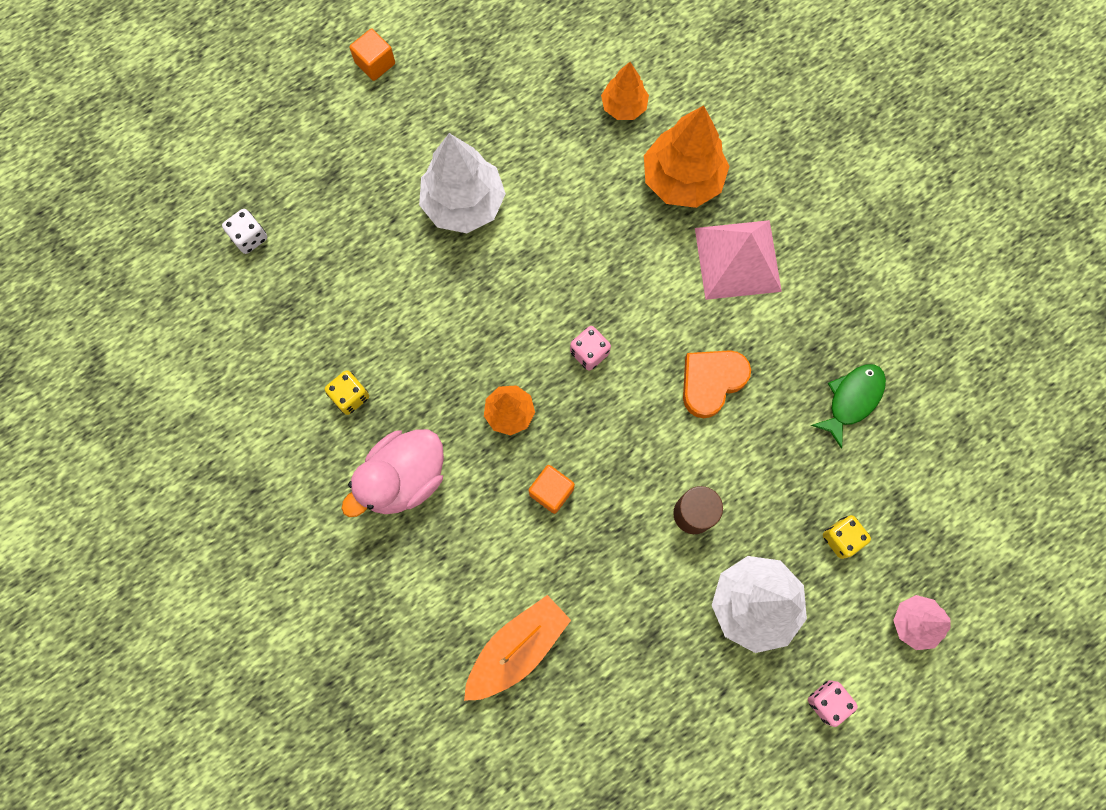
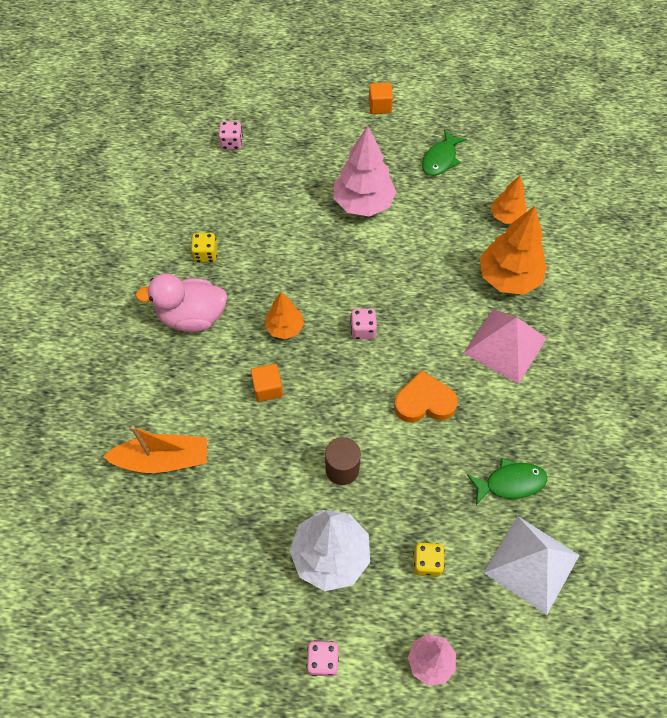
camera: 40 degrees right, 15 degrees down
white dice [222,209,267,254] -> pink dice [219,121,243,150]
white tree [419,133,506,233] -> pink tree [333,126,396,217]
none -> green fish [422,130,467,176]
none -> white pyramid [484,516,579,615]

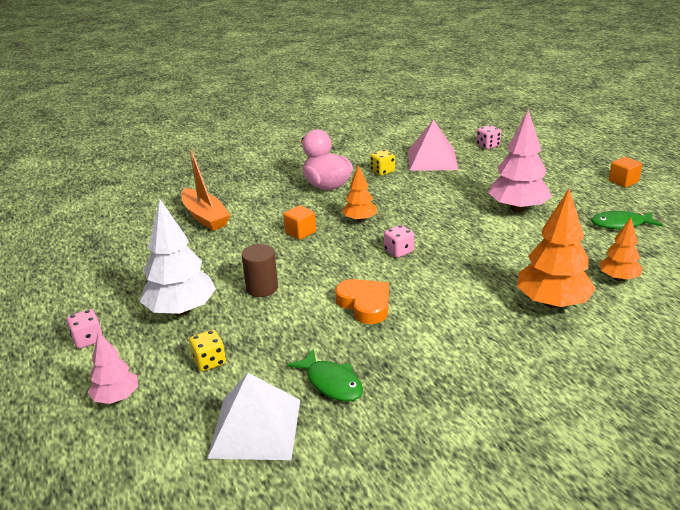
camera: 60 degrees right, 30 degrees down
pink pyramid [464,309,547,384] -> pink pyramid moved to [408,119,459,171]

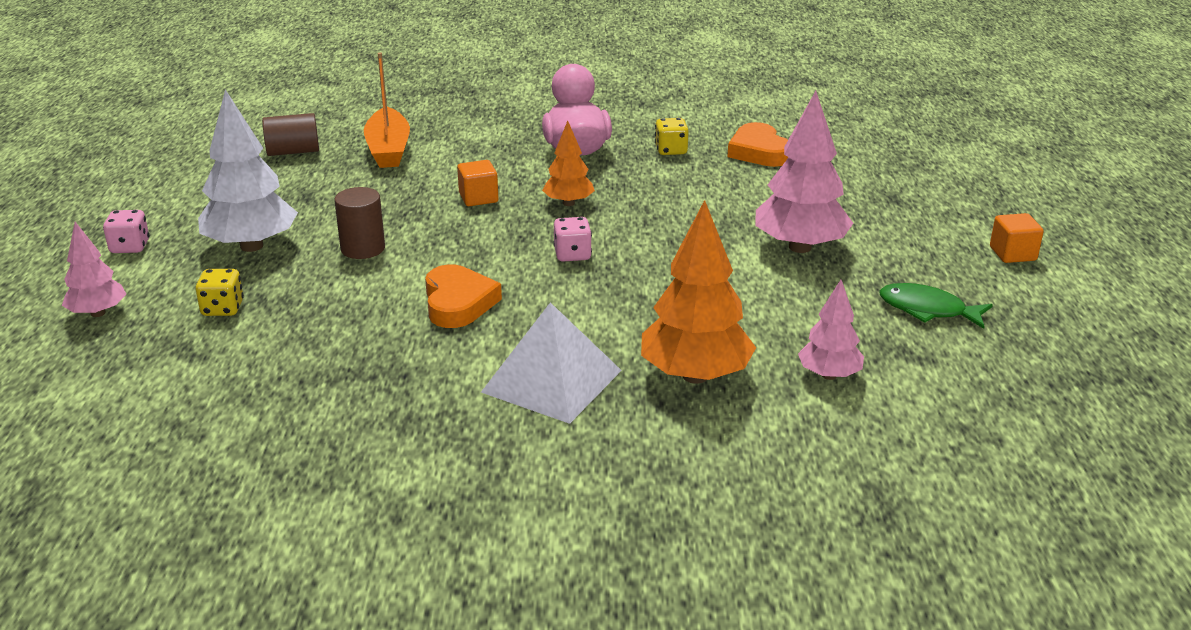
camera: 25 degrees right, 0 degrees up
white pyramid [207,373,300,460] -> white pyramid moved to [481,302,622,424]
green fish [287,349,363,402] -> none
pink pyramid [408,119,459,171] -> orange heart [727,122,788,167]
pink dice [476,125,501,149] -> none
orange tree [599,217,643,281] -> pink tree [798,280,864,380]
none -> brown cylinder [262,113,319,156]

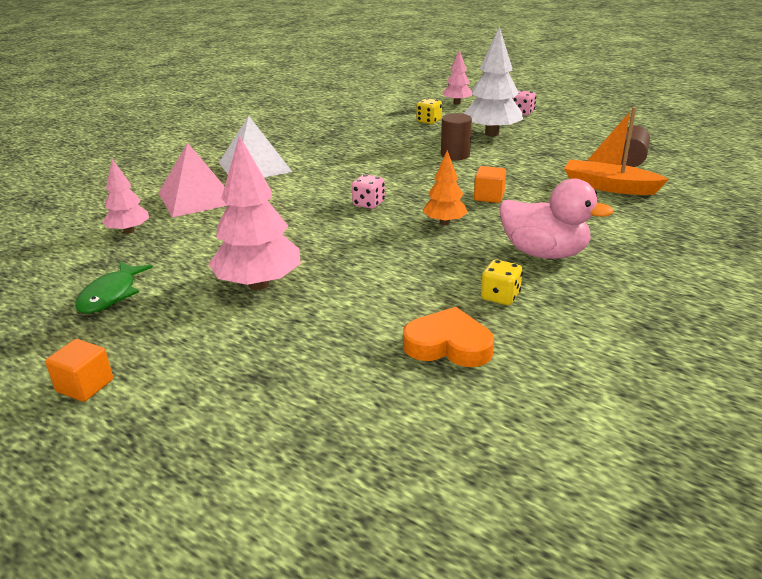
camera: 125 degrees right, 0 degrees up
orange heart [425,264,502,328] -> none
orange tree [641,200,756,384] -> pink pyramid [159,143,227,218]
green fish [880,283,993,329] -> green fish turned 135 degrees clockwise [75,261,153,313]

